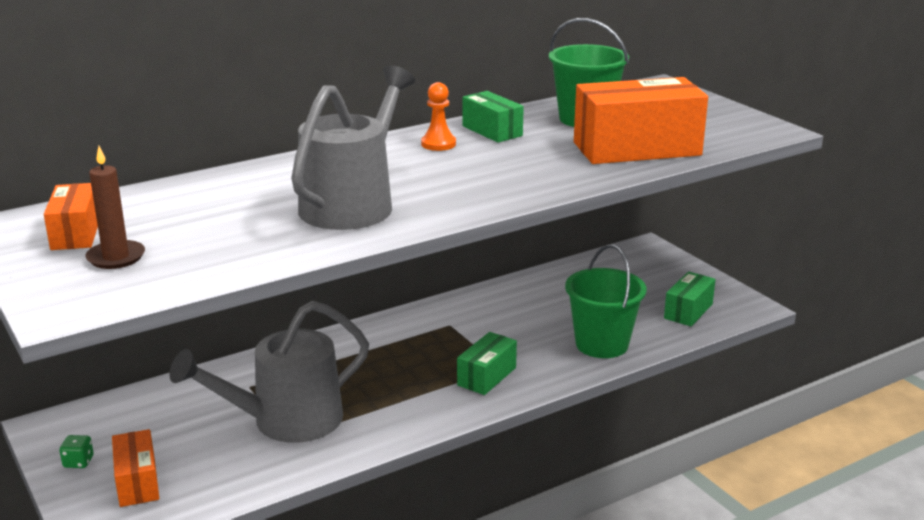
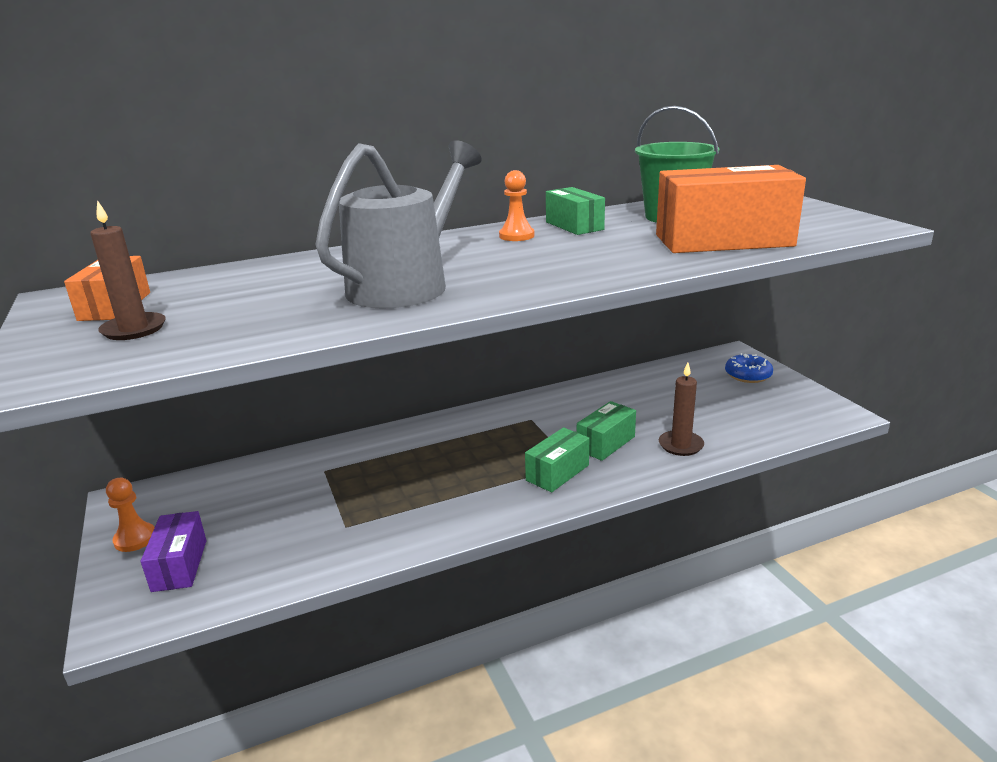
camera: 10 degrees right, 0 degrees up
green dice [59,435,94,468] -> orange pawn [106,478,155,552]
orange box [112,429,159,507] -> purple box [141,511,207,592]
grey watering can [169,301,369,443] -> none
green bucket [565,244,647,358] -> brown candle [659,363,704,456]
green box [664,272,716,326] -> green box moved to [577,401,636,461]
none -> blue donut [725,353,773,383]

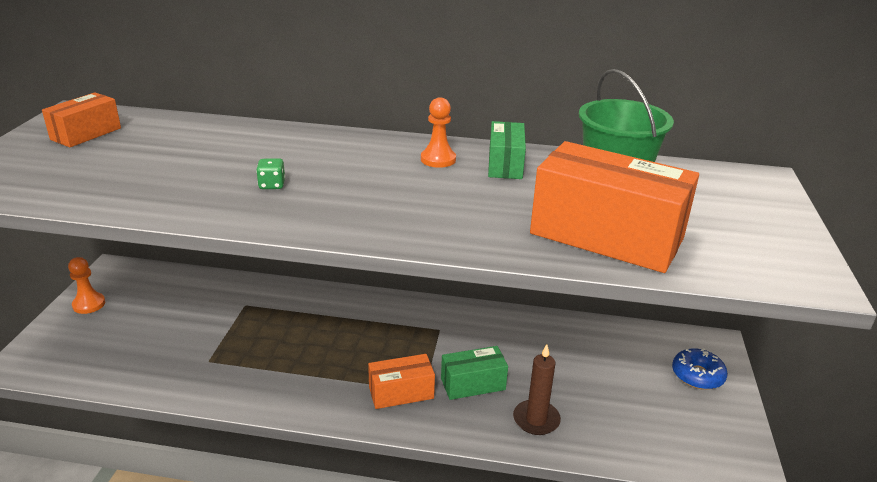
camera: 30 degrees right, 5 degrees up
brown candle [90,200,166,340] -> none
purple box [141,511,207,592] -> none
grey watering can [315,140,482,308] -> green dice [256,158,285,189]
green box [525,427,589,492] -> orange box [368,354,435,409]

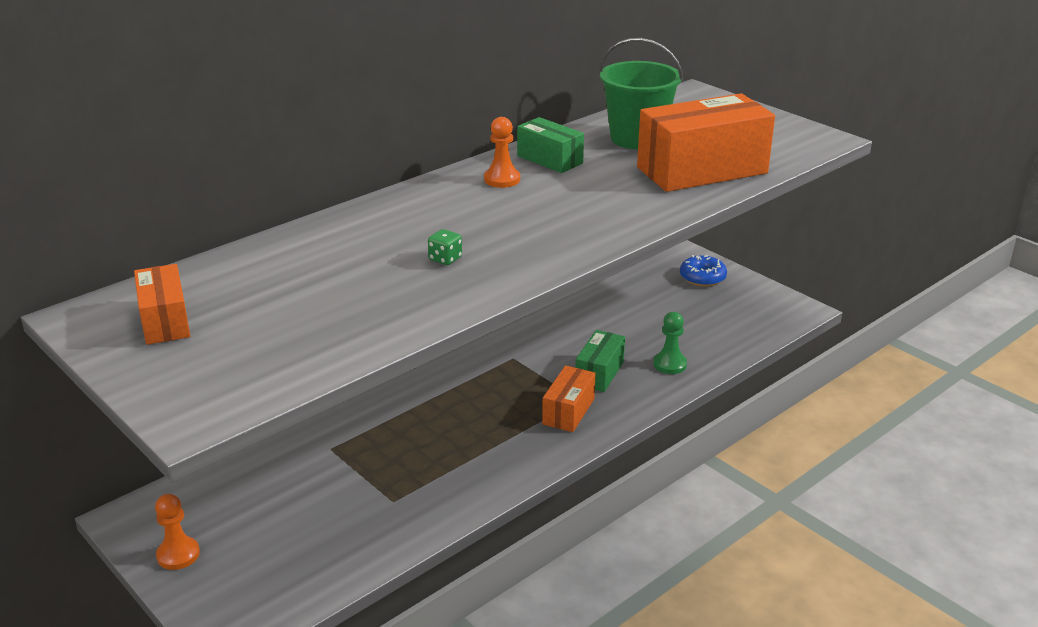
camera: 50 degrees left, 0 degrees up
brown candle [513,344,561,435] -> green pawn [653,312,687,374]

